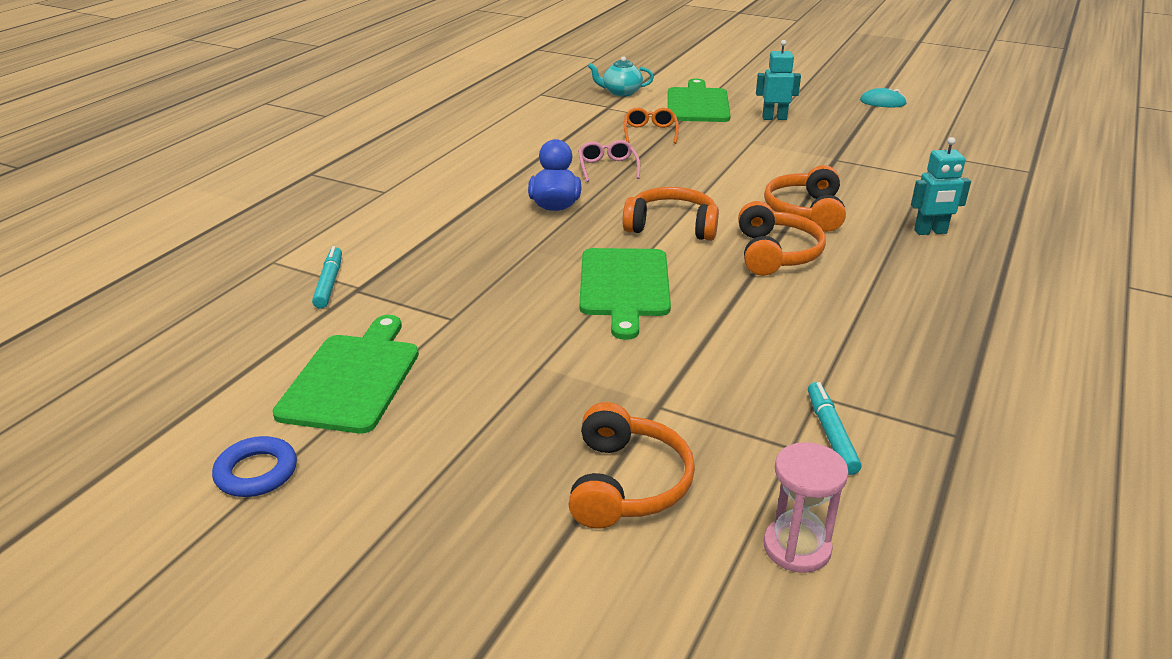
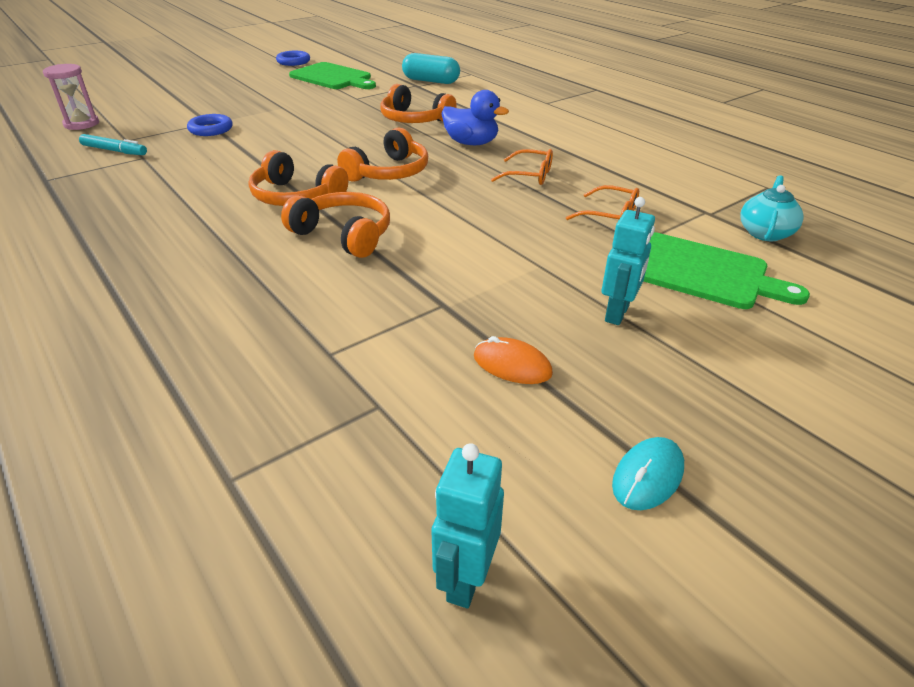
camera: 115 degrees right, 5 degrees up
turquoise marker [312,246,342,309] -> turquoise capsule [402,53,460,84]
orange headphones [568,402,695,529] -> orange headphones moved to [380,84,457,123]
pink glasses [578,140,640,182] -> orange glasses [491,149,553,185]
green cutting board [579,248,671,340] -> none
turquoise robot [911,137,971,235] -> turquoise robot moved to [431,443,504,608]
none -> blue ring [187,114,233,136]
none -> orange mouse [474,336,553,384]

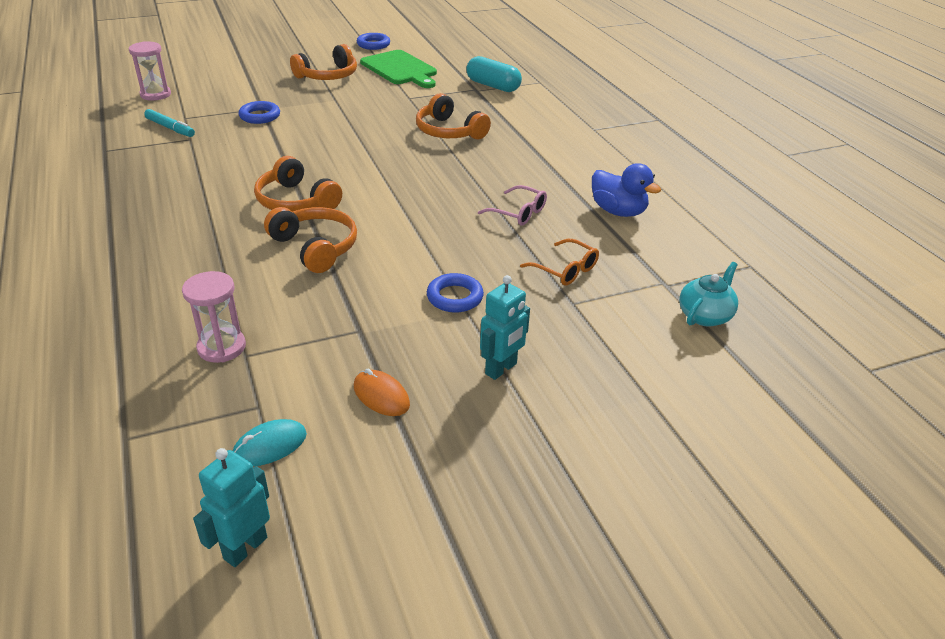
camera: 15 degrees right, 0 degrees up
orange headphones [337,128,428,182] -> orange headphones moved to [290,44,357,80]
blue duck [441,90,509,145] -> blue duck moved to [592,163,661,217]
orange glasses [491,149,553,185] -> pink glasses [478,185,547,226]
turquoise mouse [612,437,684,510] -> turquoise mouse moved to [233,419,307,466]
green cutting board [643,232,810,309] -> none
none -> pink hourglass [182,271,246,363]
none -> blue ring [427,273,484,313]

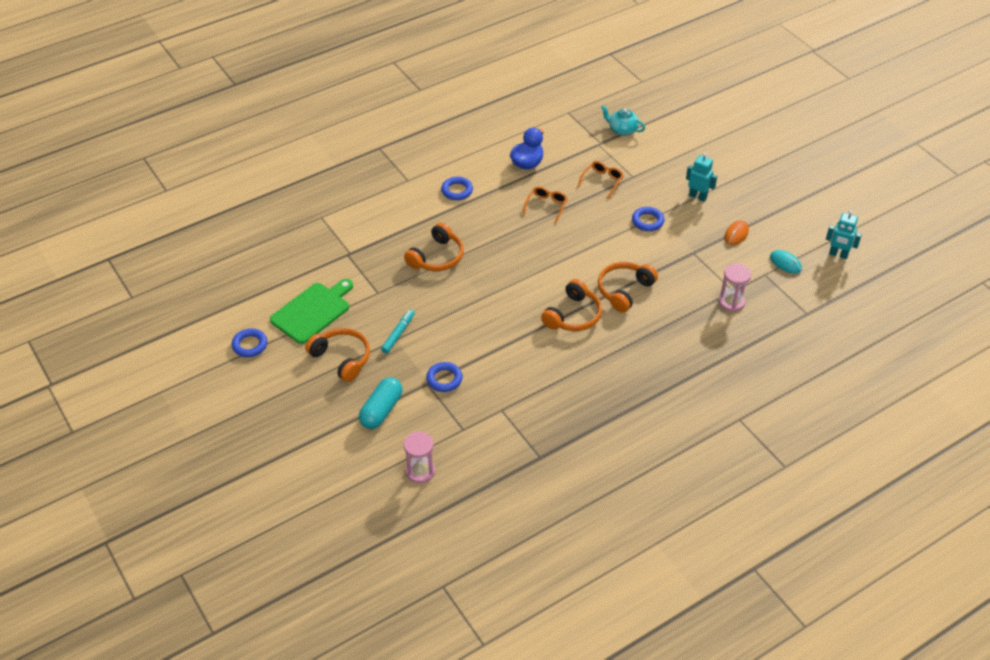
camera: 100 degrees left, 10 degrees up
turquoise marker [144,109,195,137] -> turquoise marker moved to [381,309,415,354]
turquoise capsule [466,56,522,92] -> turquoise capsule moved to [359,377,403,429]
pink glasses [478,185,547,226] -> orange glasses [523,186,568,224]
none -> blue ring [441,177,473,200]

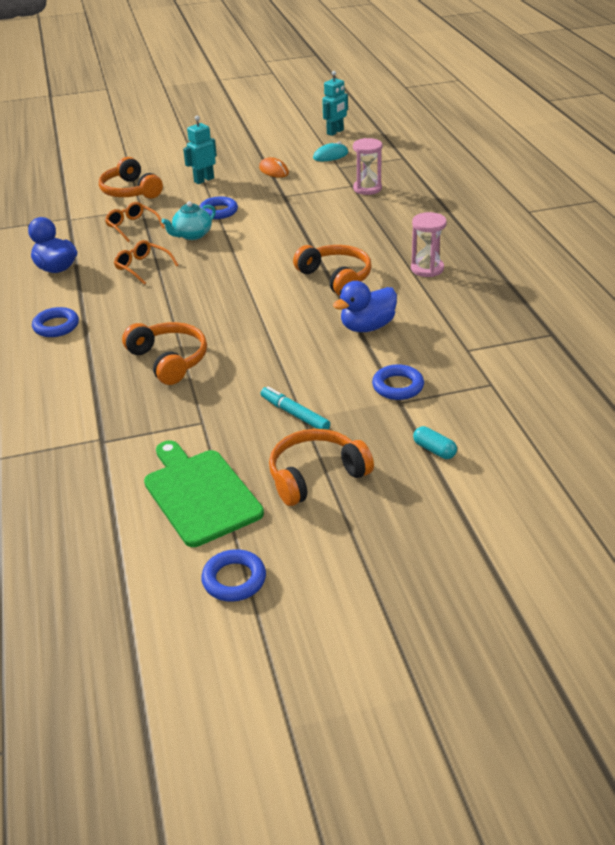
camera: 70 degrees left, 10 degrees down
turquoise capsule [359,377,403,429] -> turquoise capsule [413,426,457,459], size x0.53
pink hourglass [404,431,435,483] -> pink hourglass moved to [411,212,447,277]
orange headphones [598,262,658,313] -> orange headphones moved to [99,157,163,199]
turquoise teapot [601,105,645,136] -> turquoise teapot moved to [161,201,216,240]
none -> blue duck [333,281,397,332]

